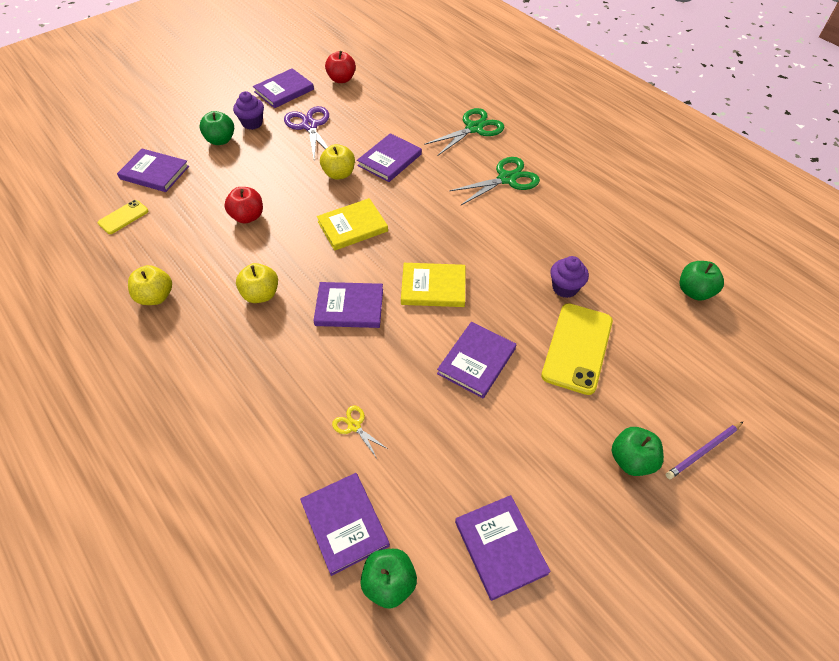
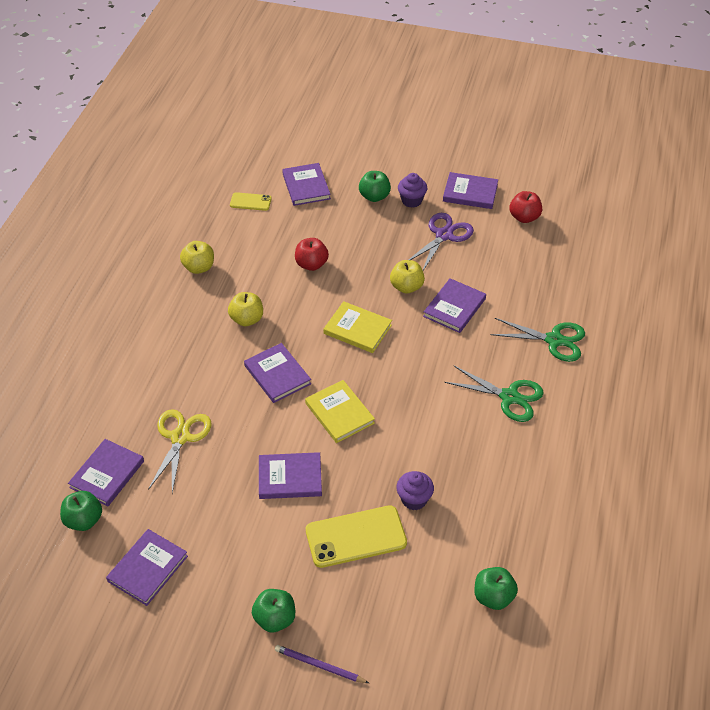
camera: 55 degrees right, 5 degrees down
yellow scissors [332,405,389,458] -> yellow scissors [148,409,212,493], size x1.92
purple book [357,133,422,182] -> purple book turned 60 degrees counterclockwise [423,278,486,333]

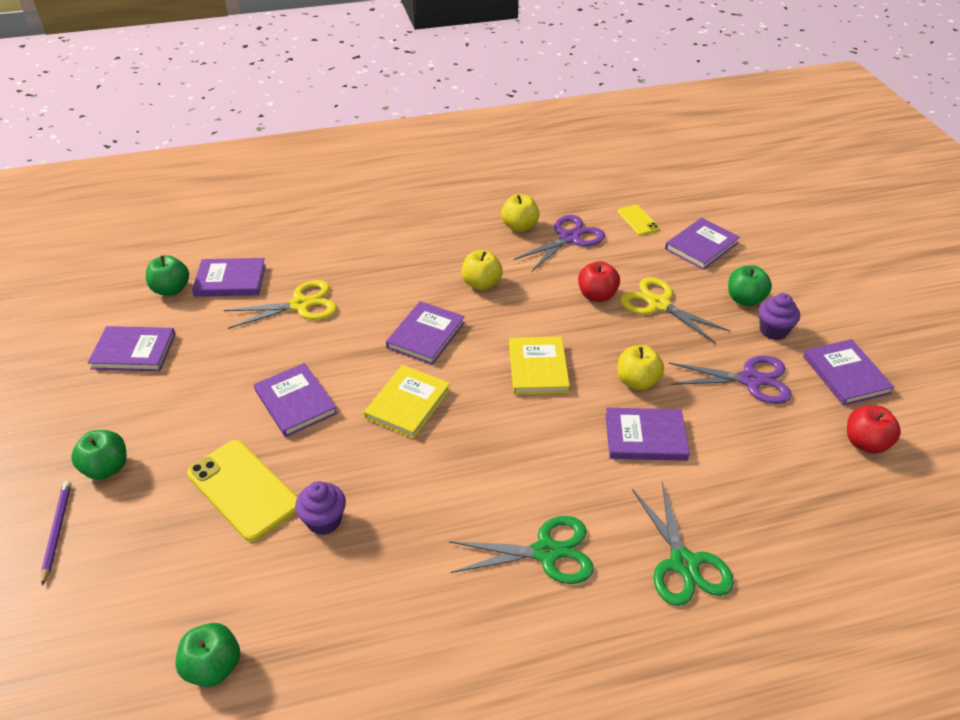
camera: 60 degrees right, 5 degrees down
green scissors [445,365,544,422] -> green scissors turned 90 degrees counterclockwise [449,516,594,584]
none -> purple scissors [514,215,605,272]
none -> yellow scissors [620,277,730,344]

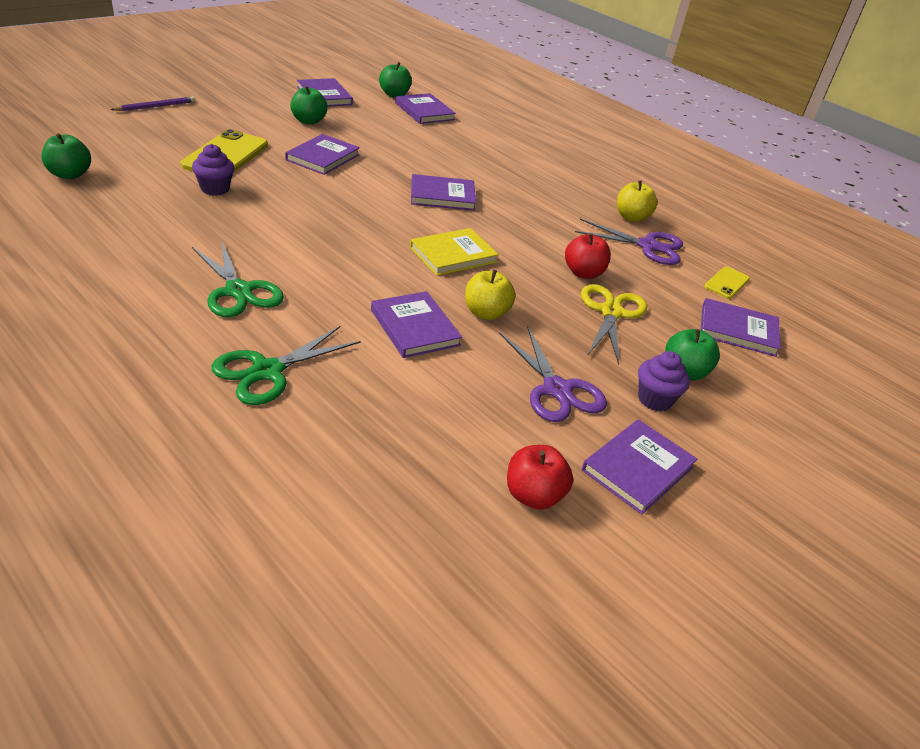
camera: 55 degrees right, 5 degrees down
green apple [71,430,127,480] -> green apple moved to [290,86,327,125]
yellow scissors [224,280,337,329] -> none
yellow book [364,365,450,439] -> none
yellow apple [461,250,503,290] -> none

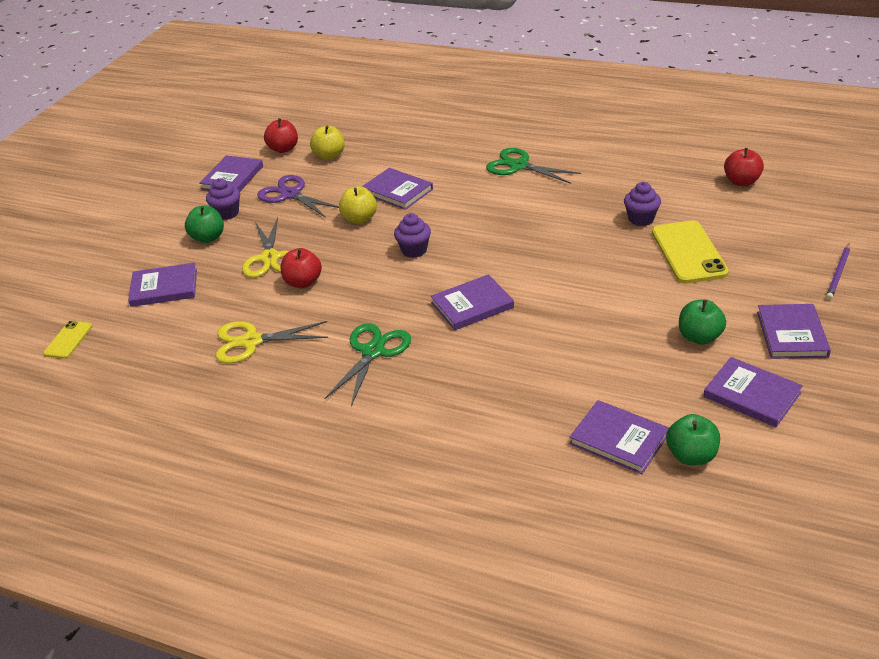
camera: 165 degrees right, 0 degrees up
green apple [41,133,91,179] -> red apple [724,148,764,186]
green scissors [212,326,361,405] -> green scissors moved to [324,323,411,406]
purple book [285,134,360,175] -> purple book moved to [757,304,831,359]
yellow book [410,228,499,276] -> purple cupcake [394,213,431,258]
purple scissors [575,219,683,265] -> yellow scissors [216,321,328,364]
yellow apple [617,181,657,222] -> yellow apple moved to [310,125,345,160]
yellow phone [704,266,750,299] -> yellow phone moved to [43,321,92,359]

